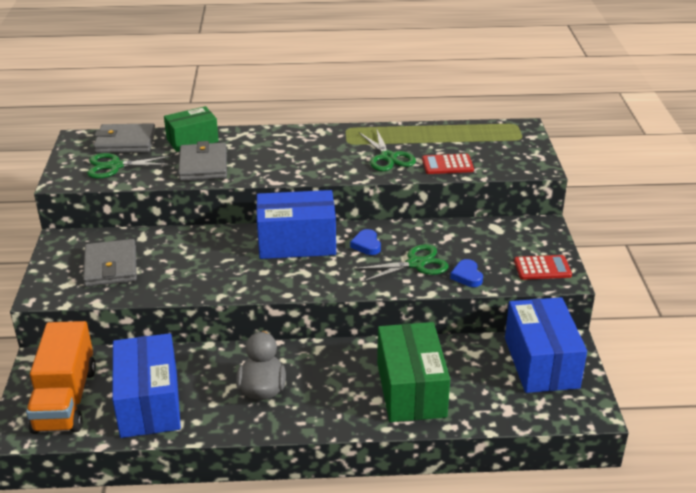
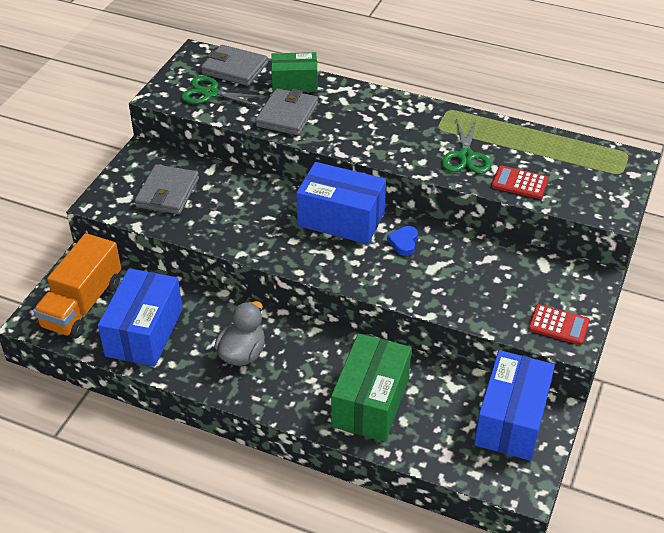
camera: 25 degrees right, 10 degrees up
green scissors [354,244,449,282] -> none
blue heart [450,259,483,287] -> none

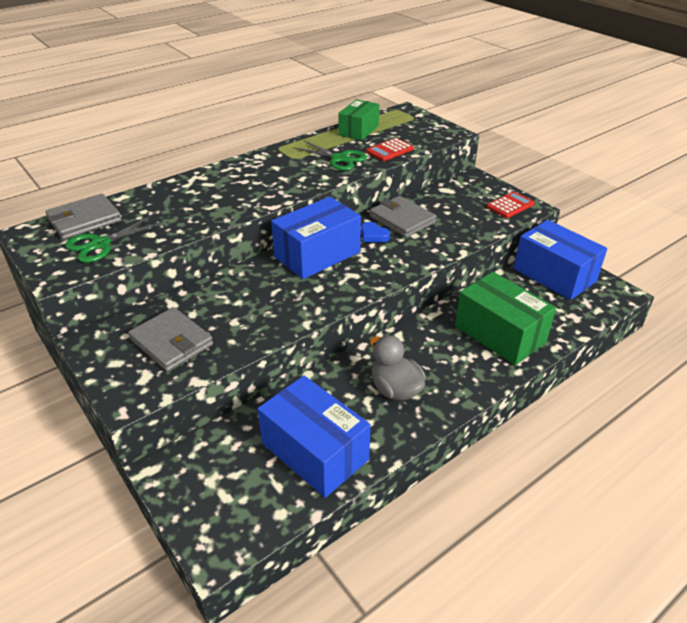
camera: 60 degrees left, 5 degrees down
orange truck [33,233,121,339] -> none
grey wallet [256,88,318,135] -> grey wallet moved to [370,196,436,238]
green box [271,52,318,92] -> green box moved to [338,99,379,140]

